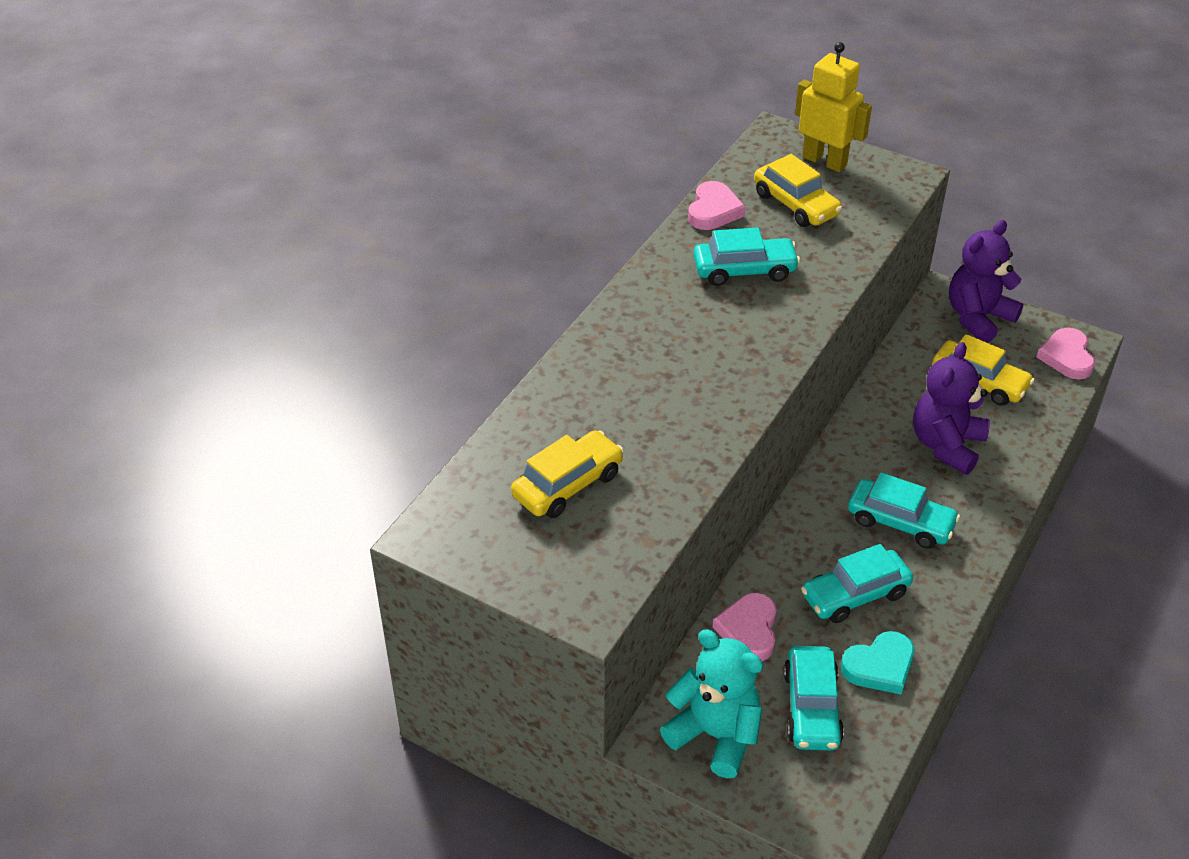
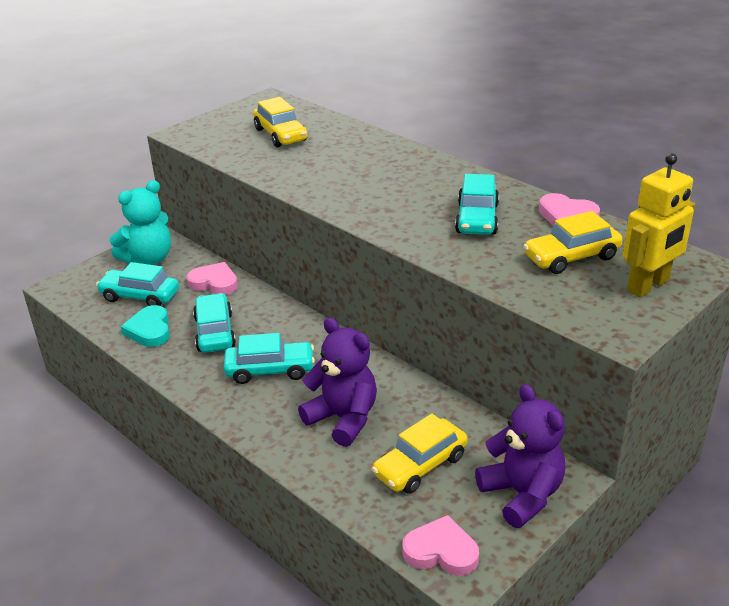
camera: 105 degrees right, 10 degrees down
turquoise car [848,473,960,549] -> turquoise car turned 135 degrees counterclockwise [224,333,315,384]

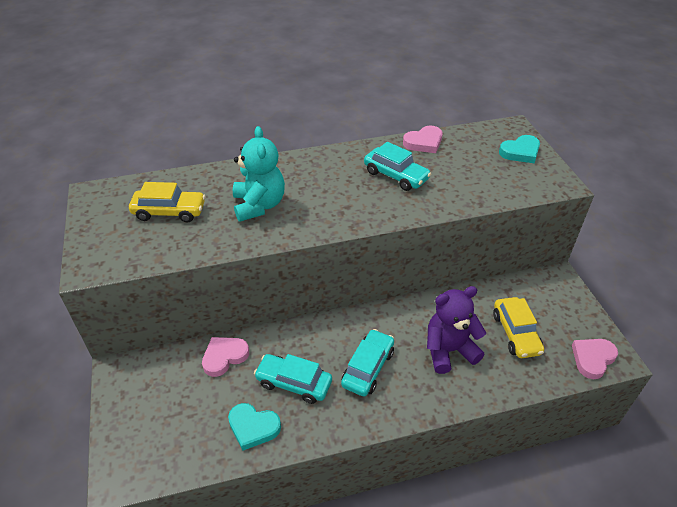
camera: 60 degrees left, 10 degrees up
turquoise car [96,262,179,306] -> none
turquoise teddy bear [110,180,171,265] -> turquoise teddy bear moved to [233,126,285,222]
purple teddy bear [475,384,565,528] -> none
yellow car [523,211,622,274] -> none
yellow robot [623,153,695,298] -> turquoise heart [499,135,540,163]

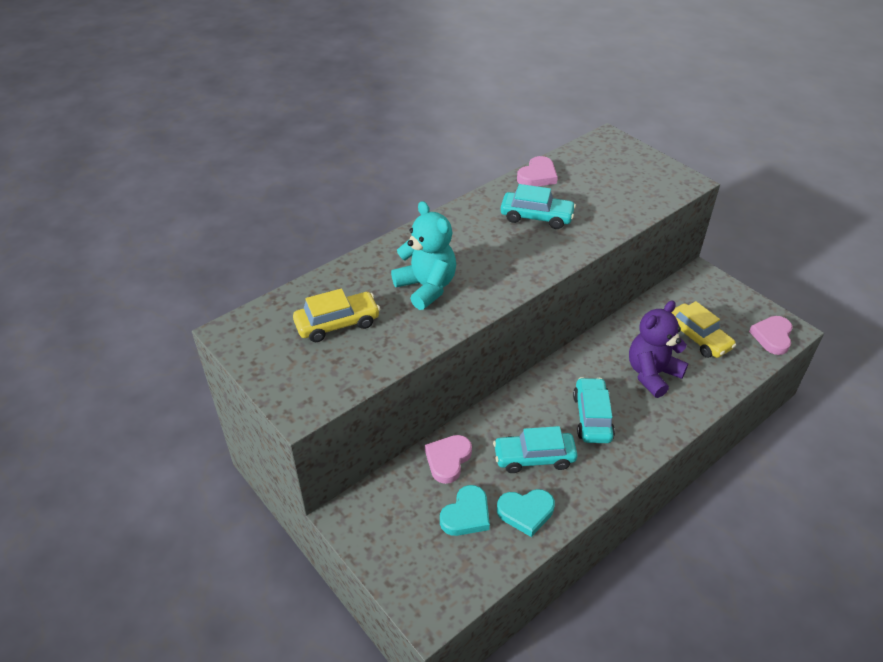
camera: 25 degrees left, 0 degrees up
turquoise heart [499,135,540,163] -> turquoise heart moved to [440,485,490,536]

